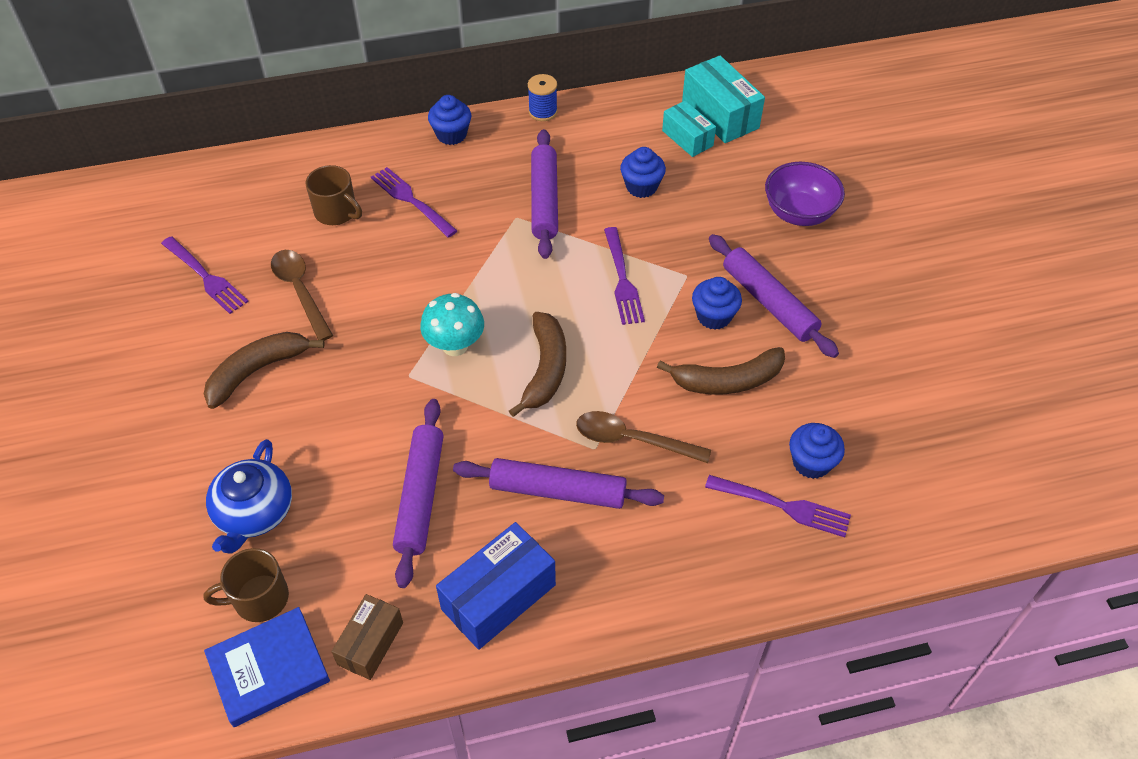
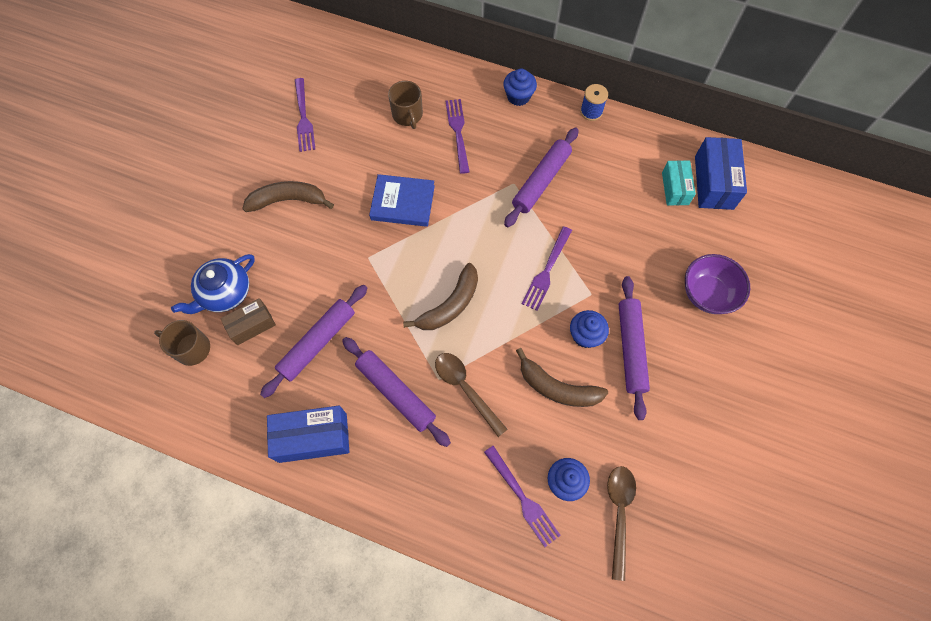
camera: 35 degrees right, 15 degrees up
blue book [204,607,330,727] -> blue book moved to [369,174,435,227]
brown spoon [271,250,333,341] -> brown spoon moved to [607,466,636,581]
brown box [331,594,403,680] -> brown box moved to [220,298,276,345]
turquoise mushroom [420,293,484,356] -> none
blue cupcake [620,147,666,198] -> none
turquoise box [682,55,765,143] -> blue box [695,137,747,210]

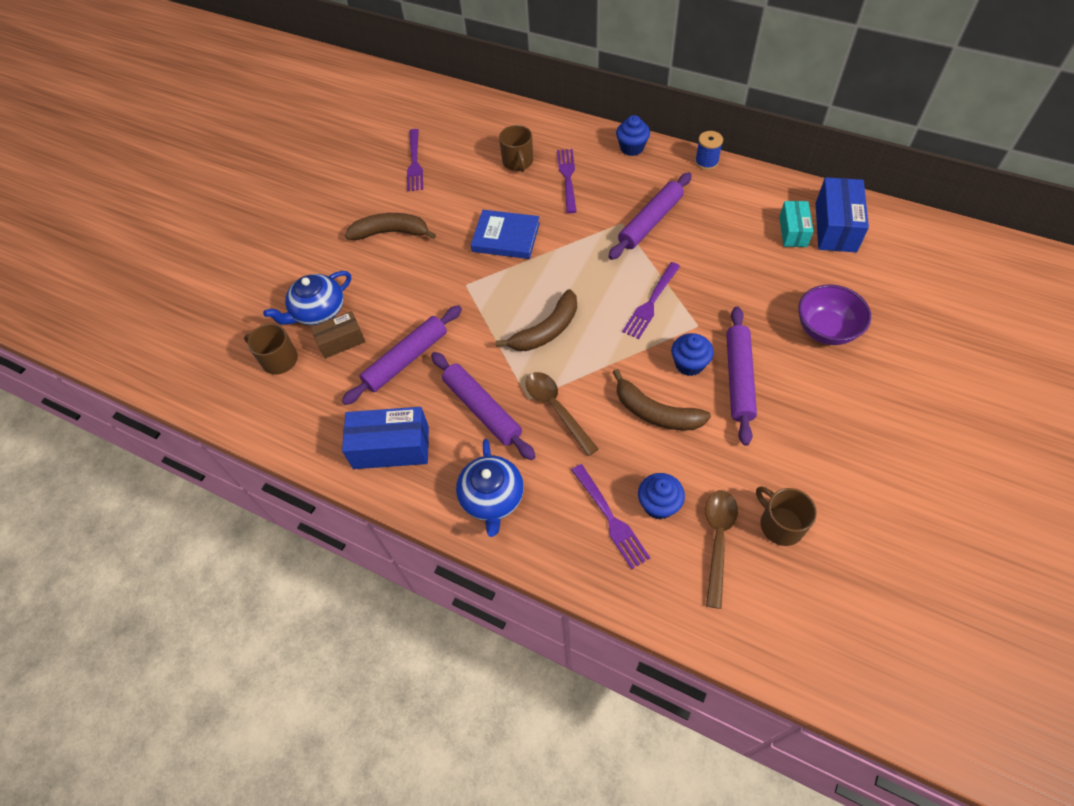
camera: 10 degrees right, 10 degrees down
none -> blue teapot [456,439,524,537]
none -> brown mug [756,486,817,546]

